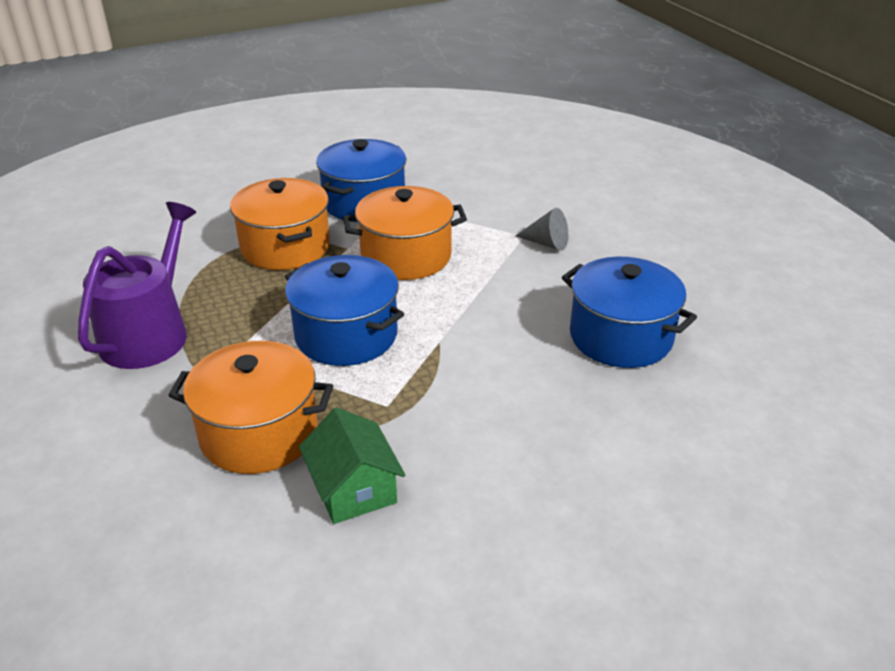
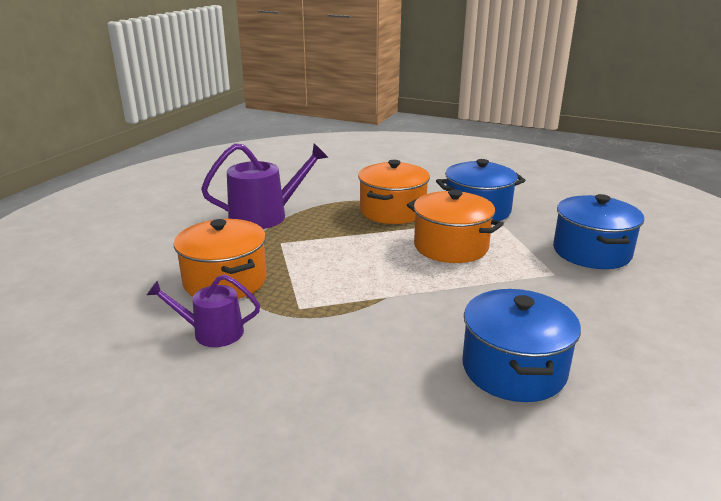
camera: 50 degrees right, 10 degrees down
blue pot [285,255,404,366] -> blue pot moved to [553,194,644,269]
green house [299,407,405,524] -> purple watering can [147,275,260,347]
grey cone [515,208,568,251] -> none

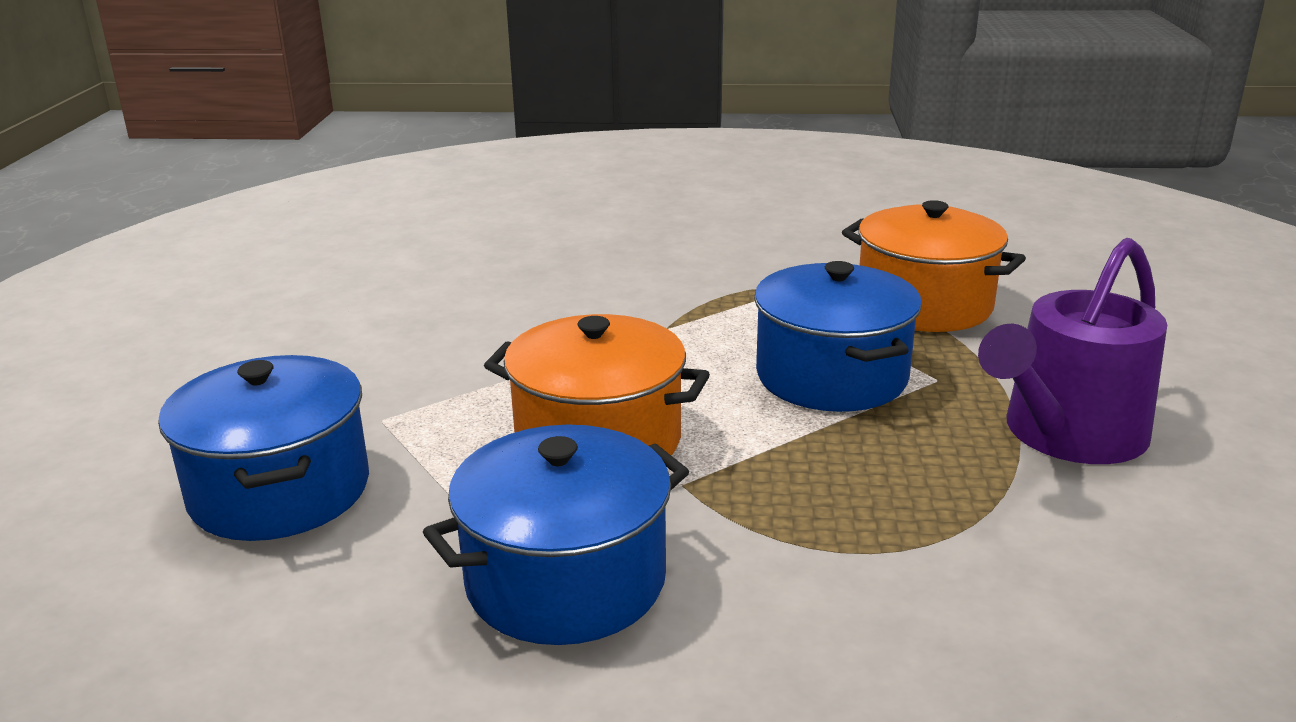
camera: 160 degrees right, 0 degrees up
purple watering can [147,275,260,347] -> none
orange pot [358,160,430,224] -> none
blue pot [462,289,581,402] -> blue pot moved to [754,261,922,412]

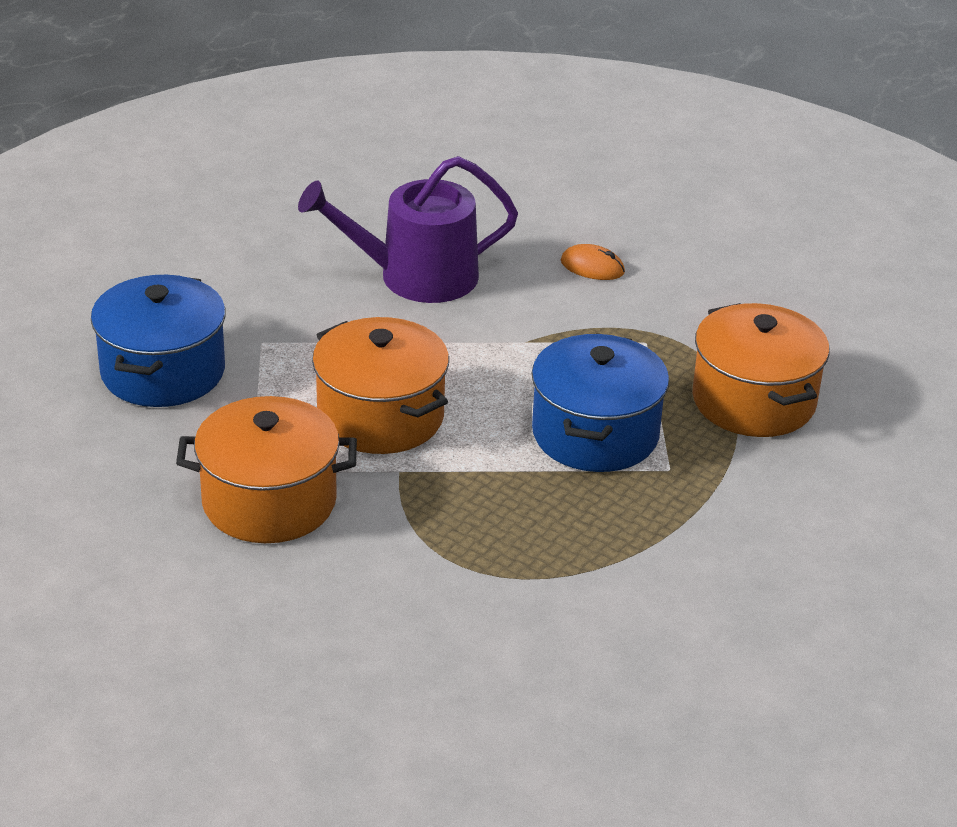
camera: 30 degrees right, 10 degrees up
blue pot [423,425,689,645] -> orange pot [176,396,357,543]
purple watering can [978,238,1167,464] -> purple watering can moved to [298,156,518,303]
none -> orange mouse [561,244,625,280]

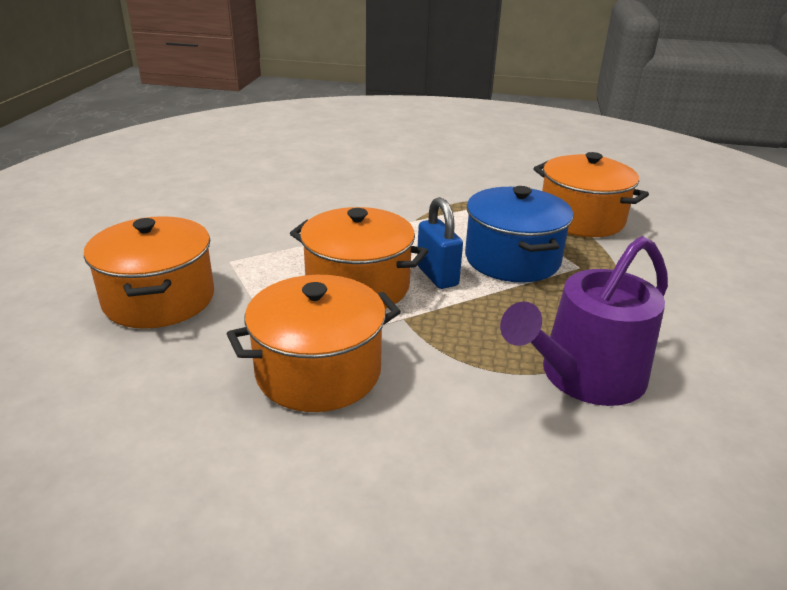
camera: 25 degrees left, 5 degrees down
blue pot [91,275,226,407] -> orange pot [84,216,214,329]
purple watering can [298,156,518,303] -> purple watering can moved to [500,236,668,406]
orange mouse [561,244,625,280] -> none
none -> blue padlock [417,197,463,289]

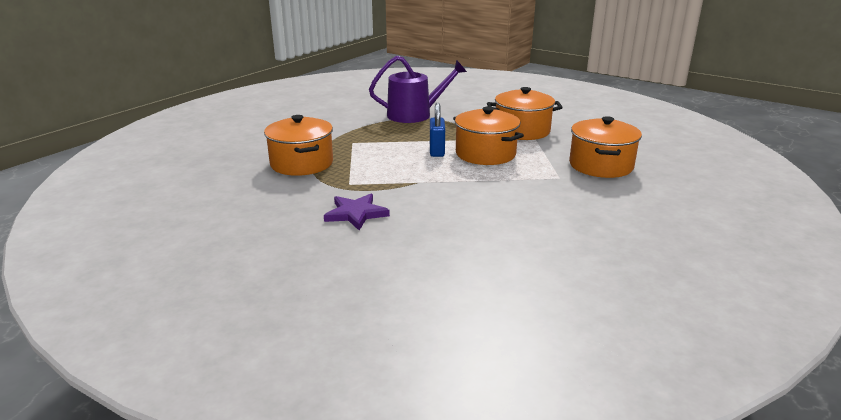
camera: 155 degrees left, 5 degrees down
blue pot [465,186,573,283] -> none
none -> purple star [324,194,390,230]

